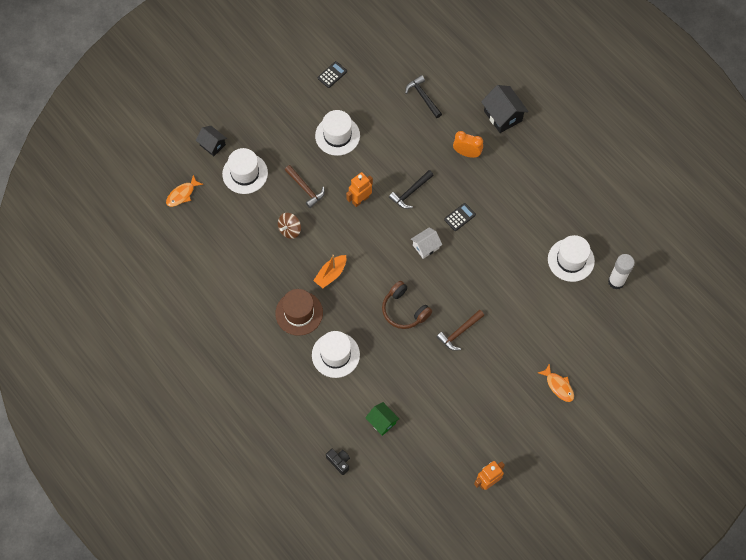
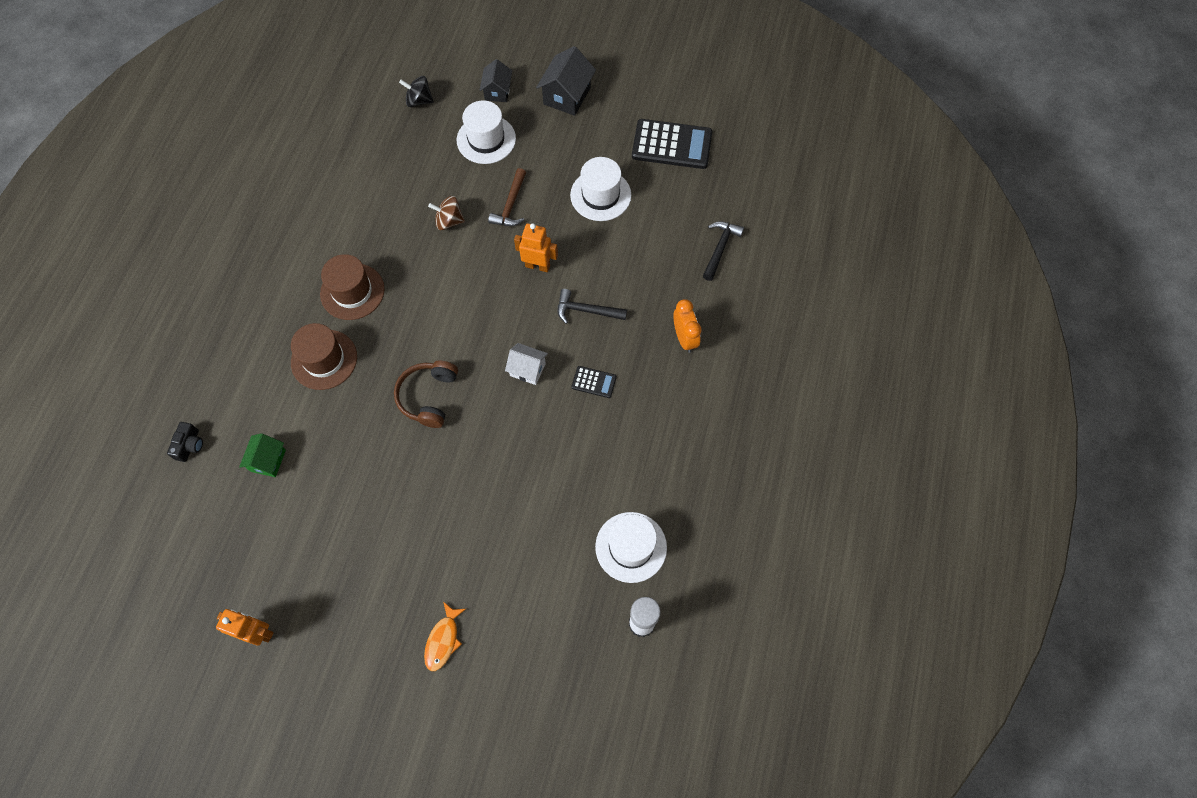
camera: 55 degrees right, 0 degrees up
orange fish [166,175,203,207] -> black spinning top [399,76,434,107]
white hat [312,331,360,378] -> brown hat [291,323,357,390]
orange boat [313,255,346,288] -> none
black calculator [317,61,347,88] -> black calculator [632,119,712,169], size x2.08
brown hammer [437,310,484,351] -> none
black house [481,85,529,133] -> black house moved to [536,46,596,116]

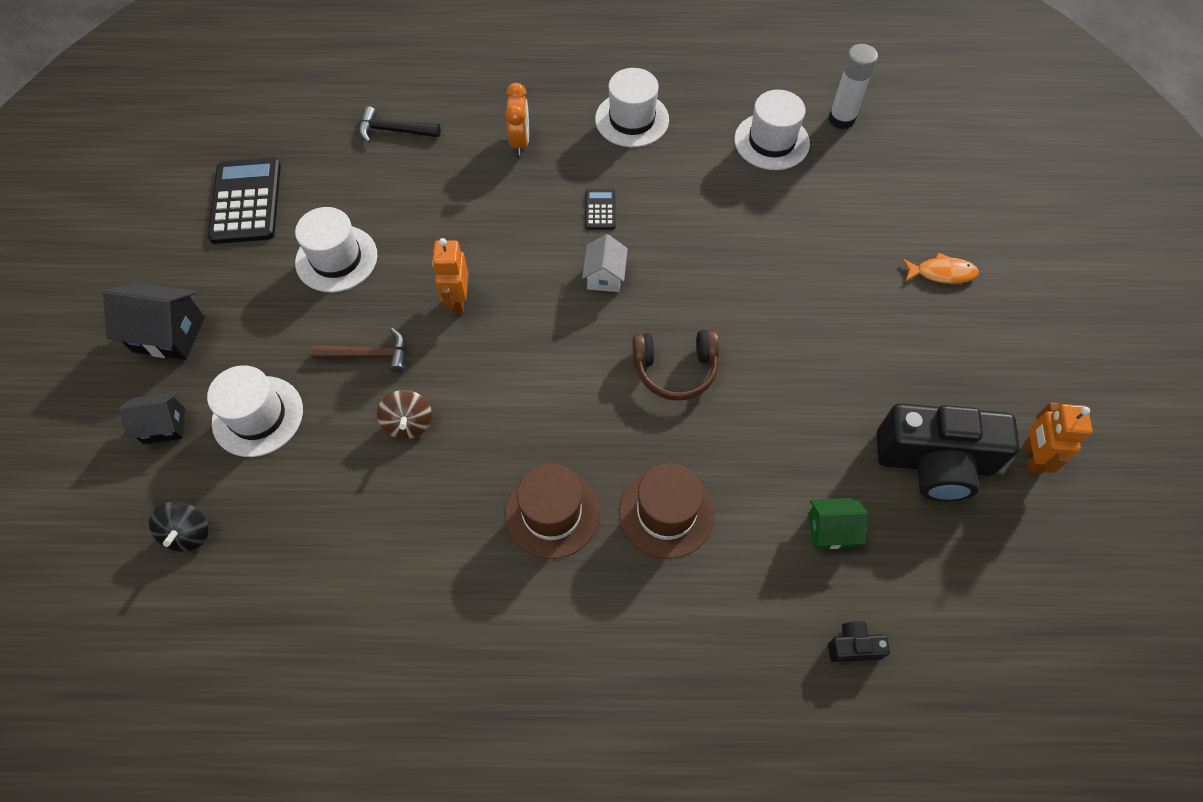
camera: 105 degrees left, 5 degrees down
black hammer [558,289,627,324] -> none
orange clock [673,299,701,353] -> orange clock turned 120 degrees clockwise [505,83,529,155]
none -> white hat [595,68,669,147]
none -> black camera [877,403,1019,501]

